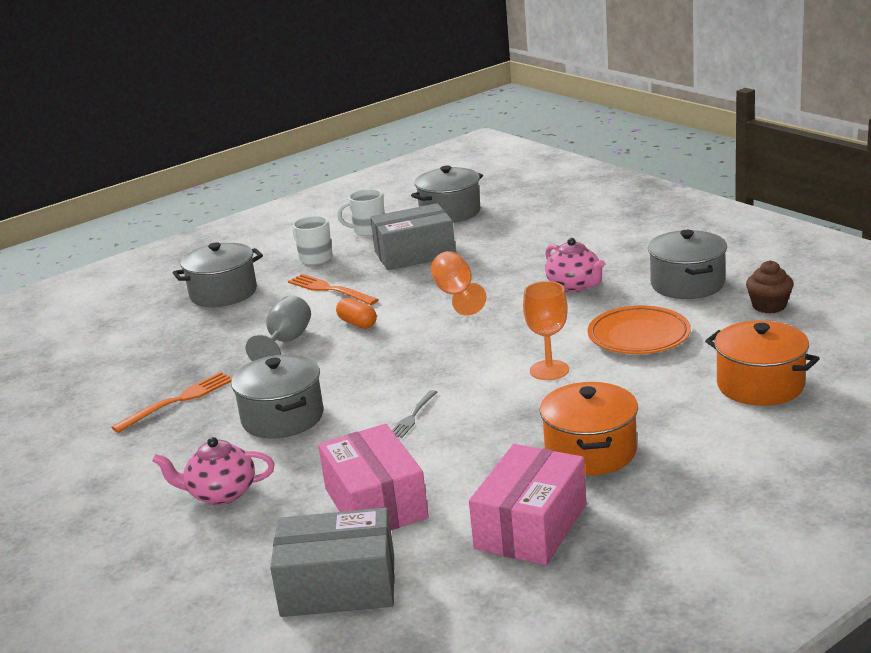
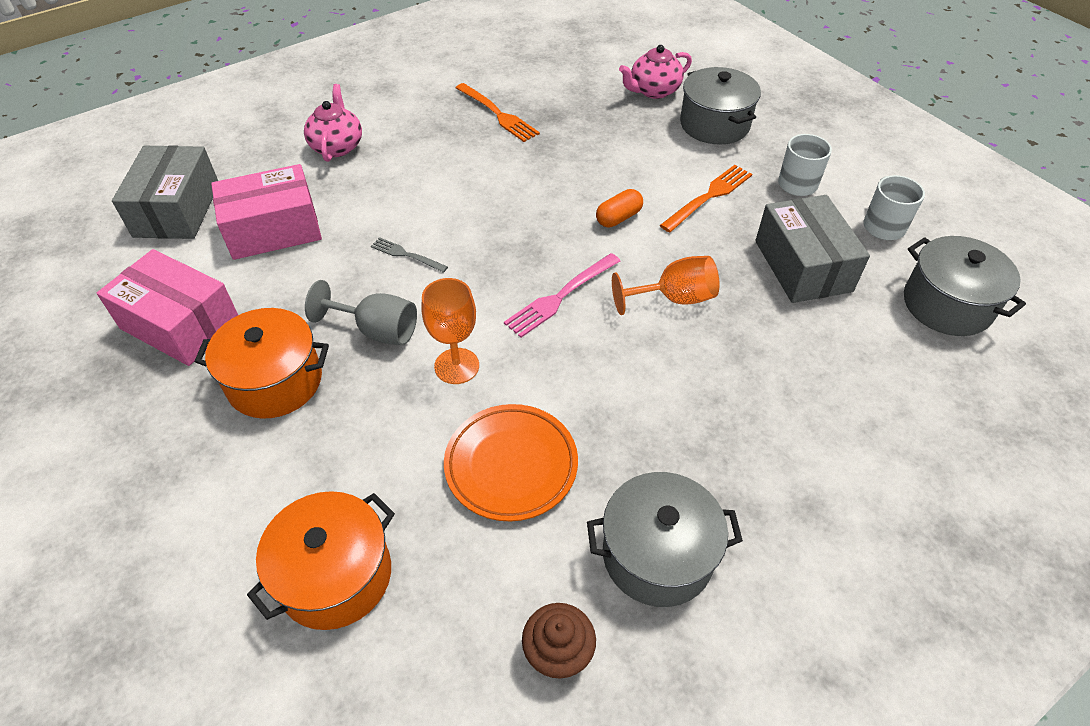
camera: 90 degrees right, 25 degrees up
grey pot [231,354,324,439] -> none
grey goblet [246,295,311,362] -> grey goblet moved to [305,280,417,345]
pink teapot [545,238,605,292] -> pink teapot moved to [619,45,692,99]
none -> pink fork [504,253,620,338]

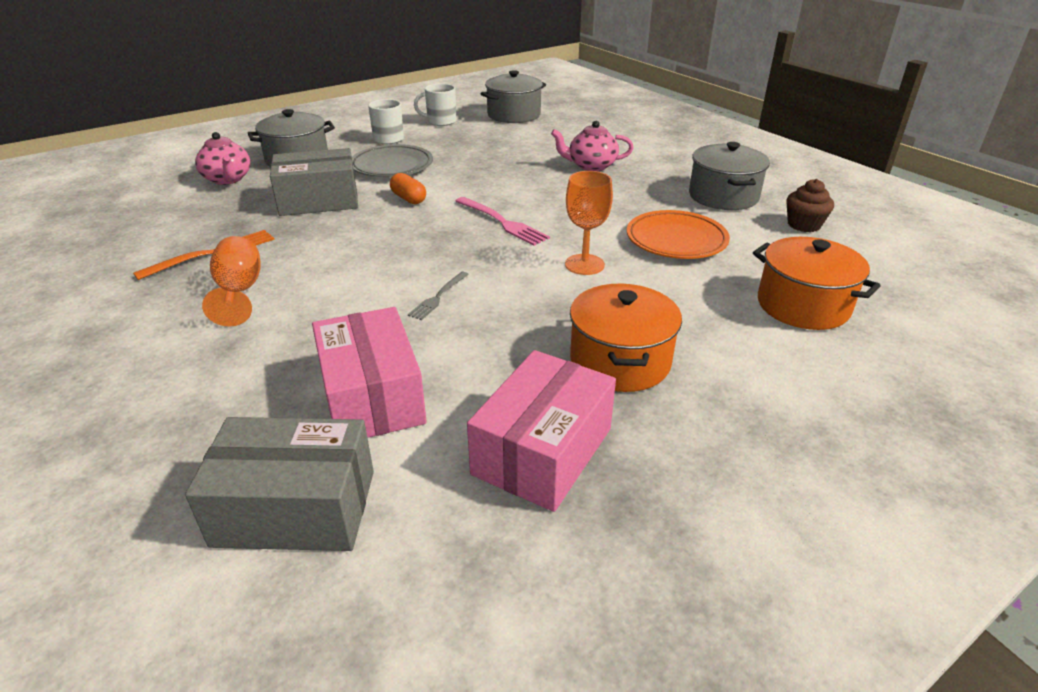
camera: 90 degrees left, 15 degrees down
pink teapot [304,84,362,162] -> pink teapot moved to [551,121,634,171]
grey goblet [305,280,417,345] -> none
orange goblet [612,256,720,315] -> orange goblet moved to [202,236,261,327]
orange fork [660,165,752,232] -> grey plate [352,144,433,177]
grey box [755,195,870,303] -> grey box moved to [270,148,358,216]

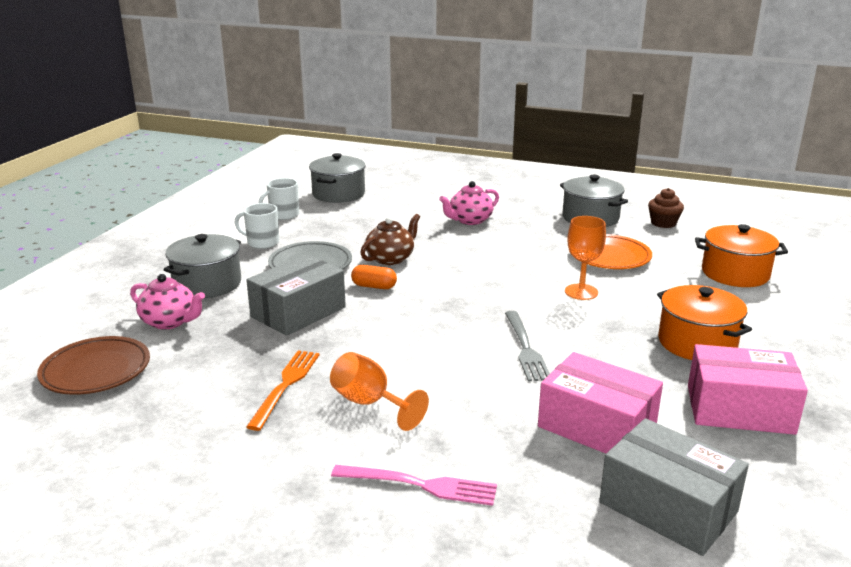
camera: 35 degrees left, 10 degrees down
grey box [185,417,374,551] -> grey box turned 75 degrees clockwise [599,418,749,556]
grey fork [408,272,469,320] -> grey fork [505,311,550,382], size x1.61
pink fork [455,197,550,246] -> pink fork moved to [331,465,497,506]
pink box [467,350,616,512] -> pink box turned 75 degrees counterclockwise [688,344,808,435]
none -> brown plate [37,336,150,395]
none -> brown teapot [360,214,420,265]

